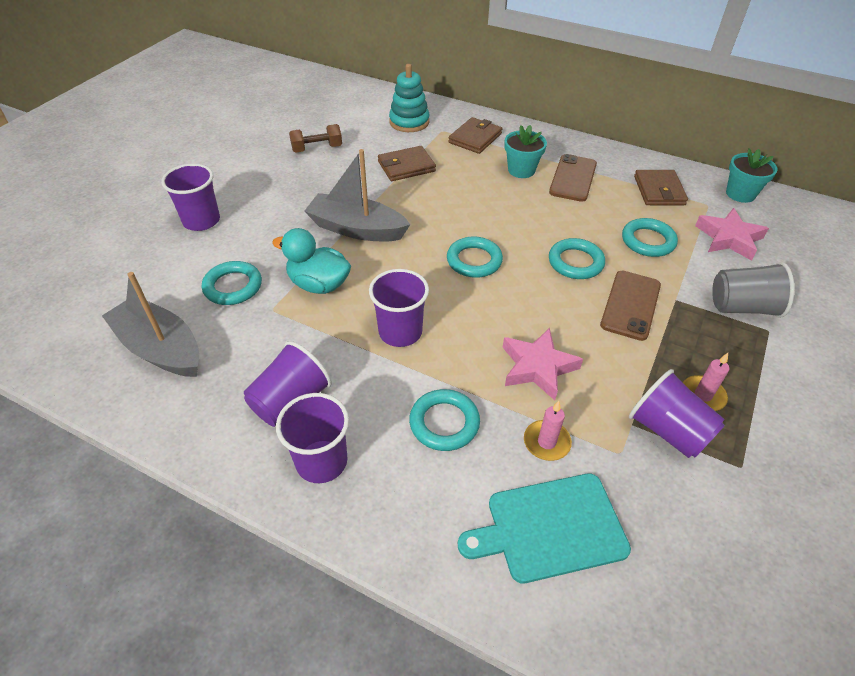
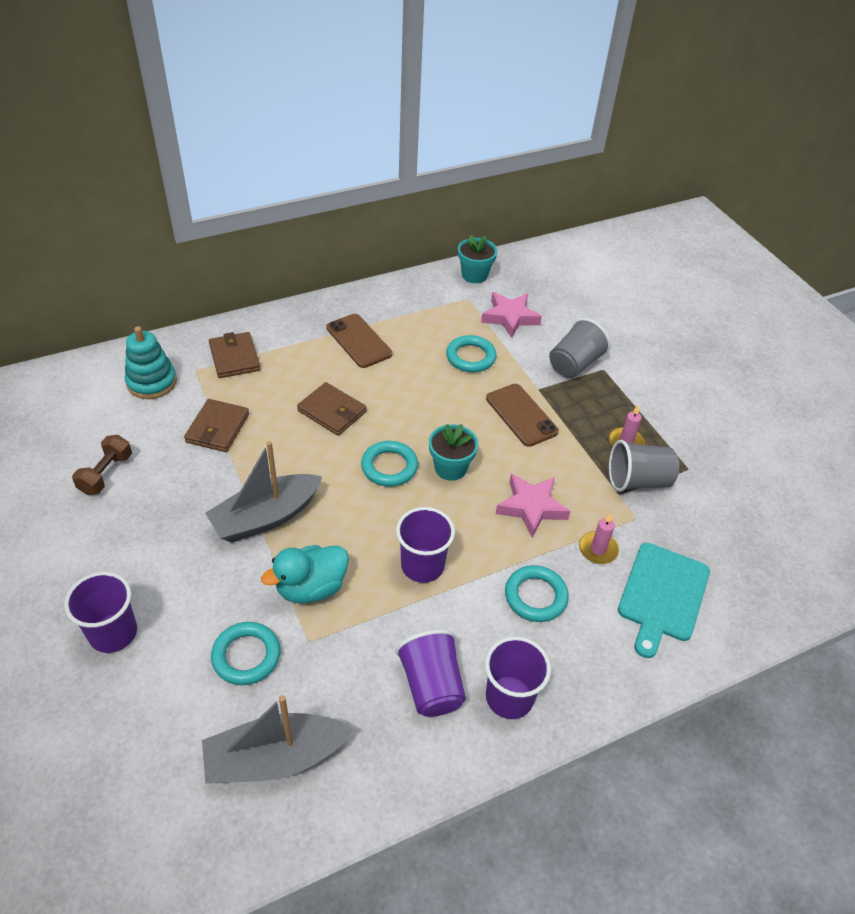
camera: 55 degrees left, 0 degrees up
turquoise flower pot [504,125,547,178] -> turquoise flower pot moved to [429,424,478,481]
turquoise ring [549,238,605,279] -> none
purple cup [629,369,725,458] -> grey cup [609,440,679,492]
brown wallet [634,170,688,205] -> brown wallet moved to [297,382,367,436]

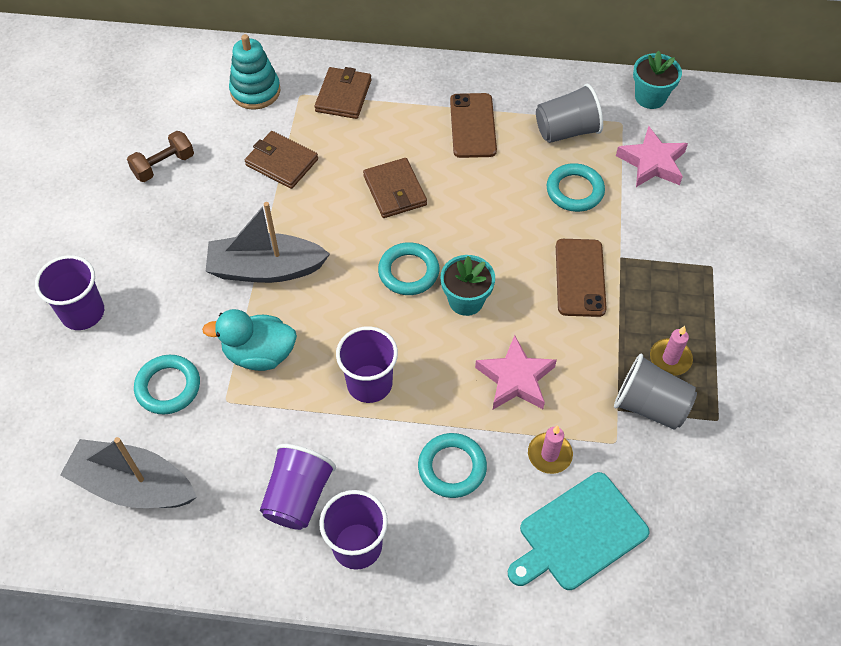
camera: 35 degrees right, 10 degrees up
brown wallet [184,399,249,452] -> brown wallet turned 75 degrees clockwise [245,131,318,189]
grey cup [549,318,611,378] -> grey cup moved to [536,84,603,143]

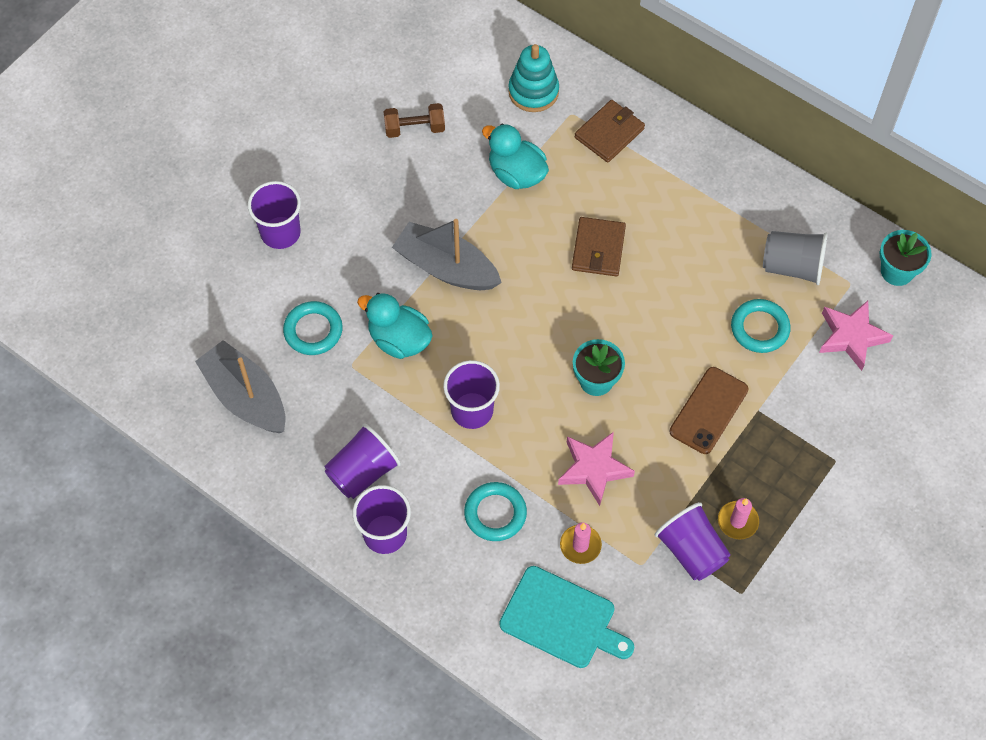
camera: 30 degrees right, 5 degrees up
brown wallet [245,131,318,189] -> turquoise duck [482,124,549,189]
turquoise ring [378,242,439,295] -> none
brown phone [450,93,497,158] -> none
turquoise cutting board [508,472,650,590] -> turquoise cutting board turned 150 degrees counterclockwise [499,566,634,668]
grey cup [614,354,697,430] -> purple cup [655,502,731,581]

